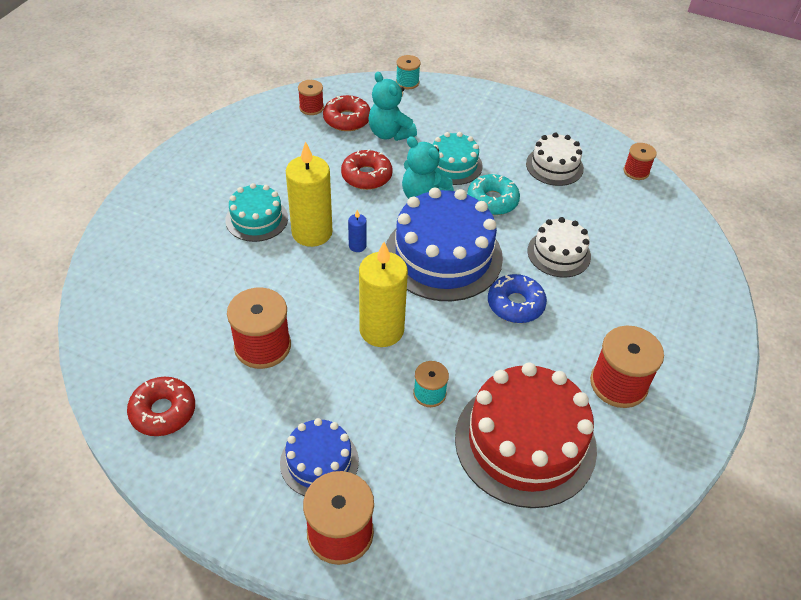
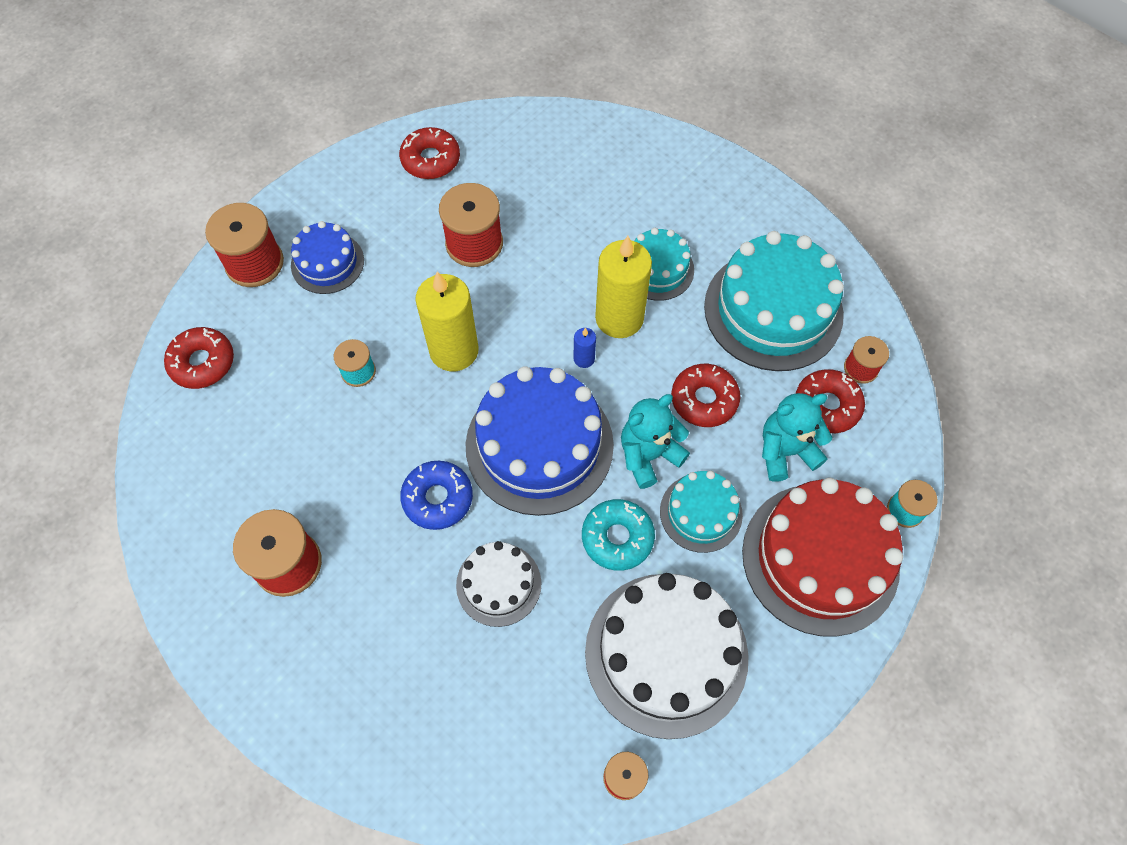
camera: 110 degrees right, 15 degrees up
red cake [455,362,597,508] -> red cake moved to [742,477,903,637]
white cake [526,132,584,186] -> white cake [585,573,749,739], size x1.85
none -> red donut [164,327,234,389]
none -> turquoise cake [704,231,844,371]

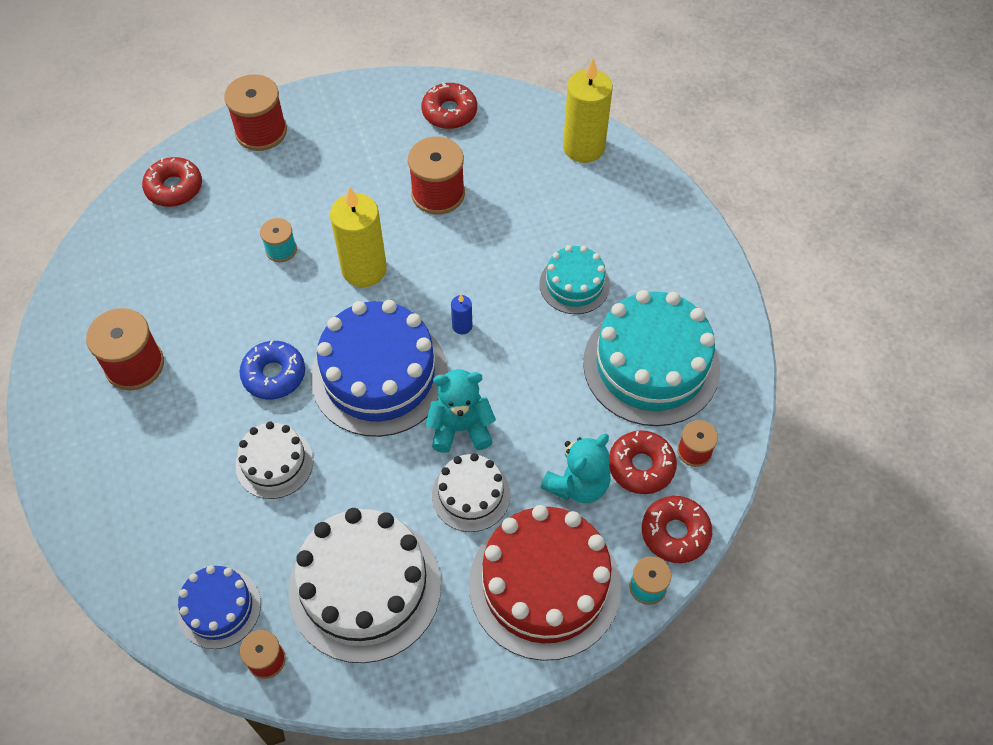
camera: 30 degrees right, 5 degrees down
blue cake [291,221,364,294] -> blue cake moved to [177,565,261,649]
turquoise donut [582,499,655,571] -> none
yellow candle [595,236,652,338] -> yellow candle moved to [563,58,613,163]
turquoise cake [660,471,743,553] -> white cake [432,453,510,532]
red donut [671,364,741,427] -> red donut moved to [642,496,712,563]
turquoise teddy bear [762,393,832,482] -> turquoise teddy bear turned 120 degrees clockwise [540,434,611,503]

